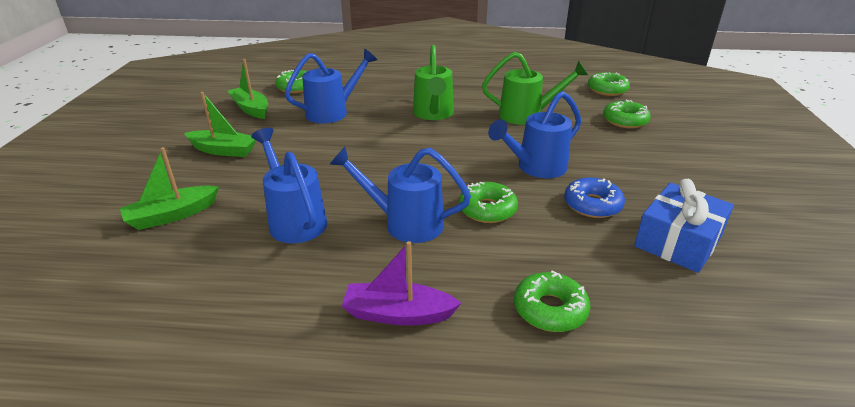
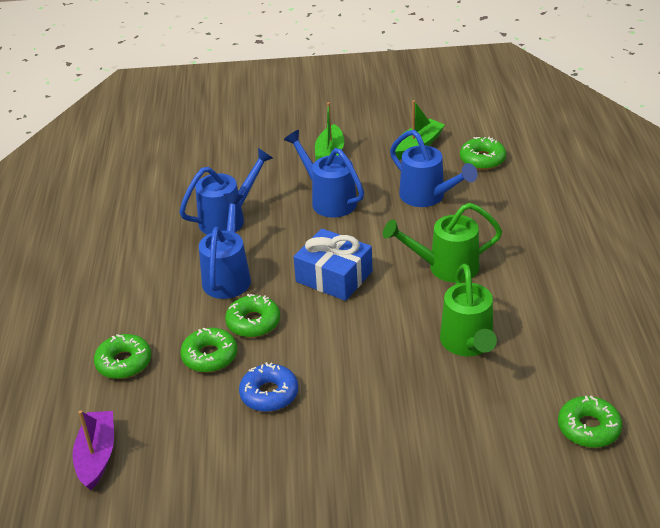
camera: 85 degrees right, 5 degrees up
green boat [120,147,219,230] -> none
purple boat [342,241,461,326] -> purple boat moved to [73,410,114,490]
blue watering can [488,91,582,178] -> blue watering can moved to [284,130,364,217]
green donut [603,100,651,129] -> green donut moved to [180,328,237,372]
blue gift [634,179,734,273] -> blue gift moved to [294,228,373,301]

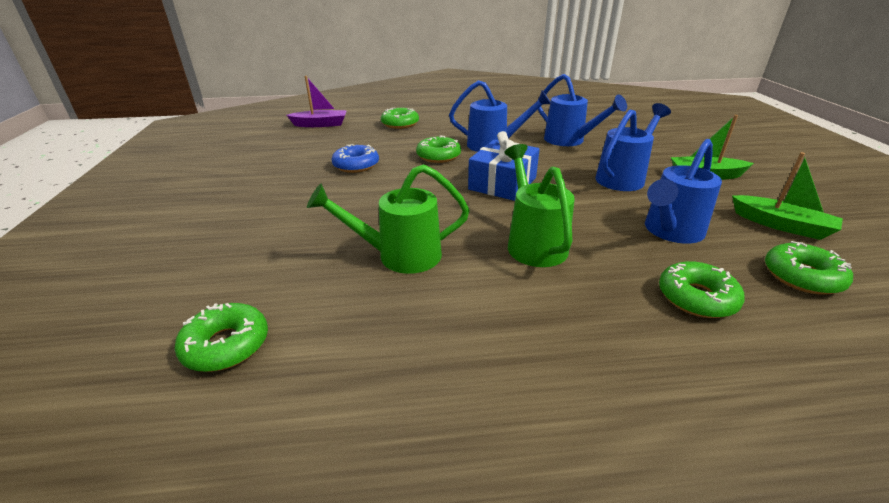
camera: 85 degrees right, 5 degrees down
green donut [180,328,237,372] -> green donut moved to [659,261,745,318]

